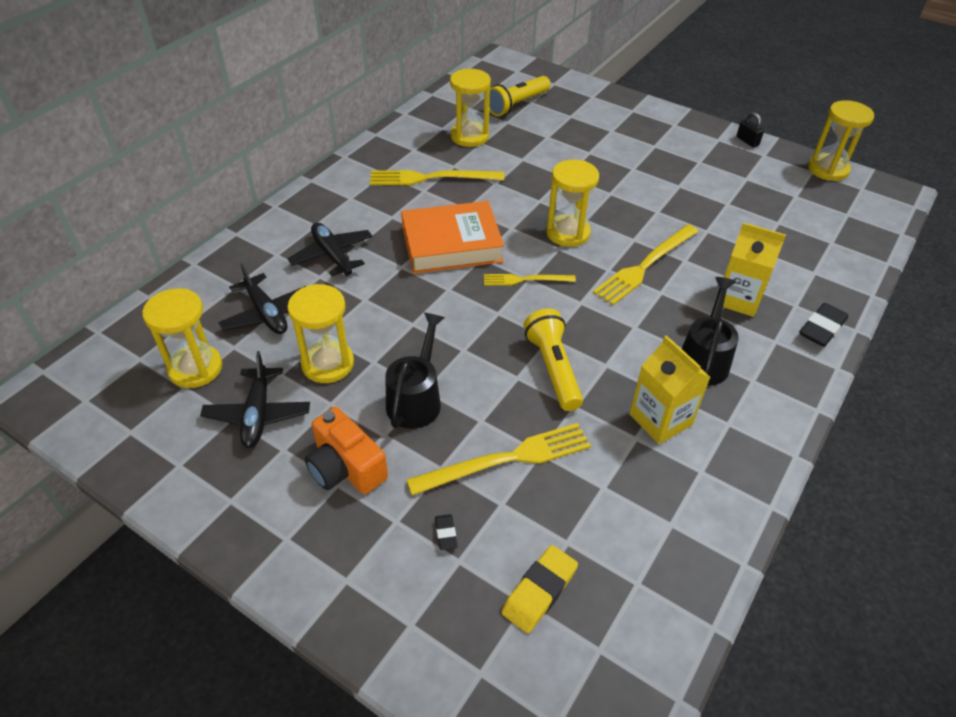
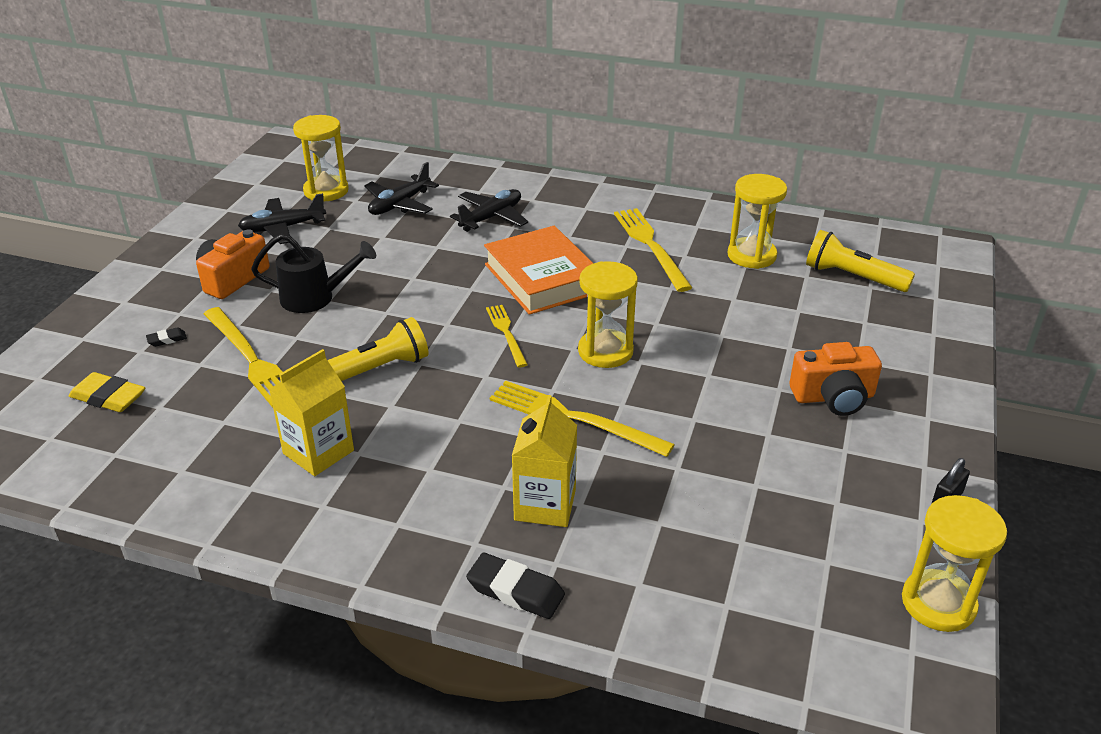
camera: 75 degrees right, 10 degrees down
yellow hourglass [287,284,354,383] -> none
black watering can [681,277,739,386] -> none
none -> orange camera [790,342,882,416]

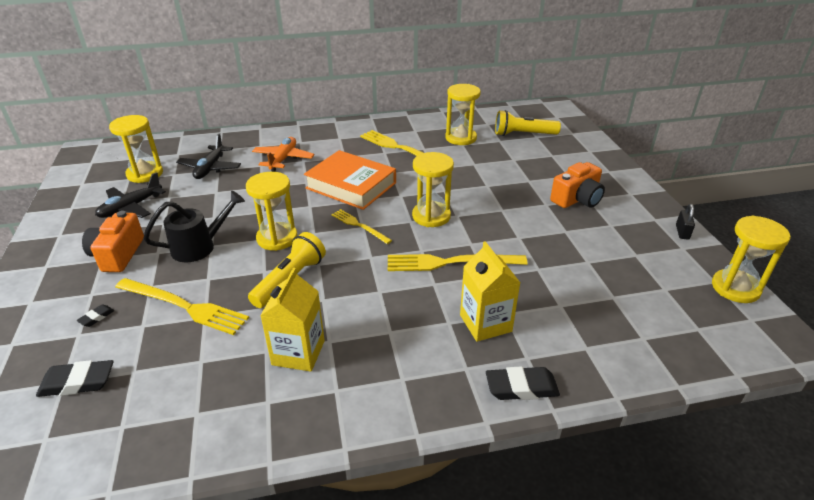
camera: 30 degrees left, 0 degrees up
yellow eraser [69,372,145,412] -> black eraser [36,360,114,397]
black plane [450,189,528,232] -> orange plane [252,137,315,172]
none -> yellow hourglass [246,172,298,251]

